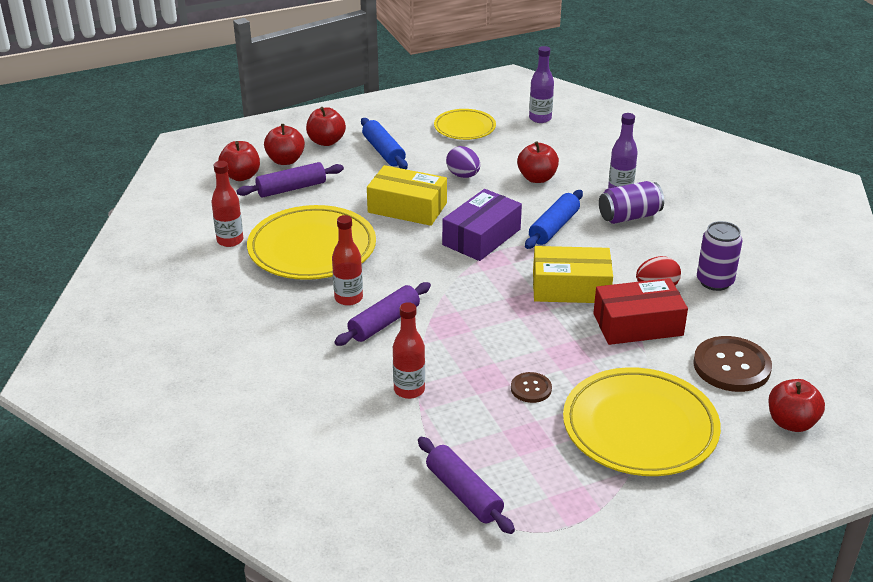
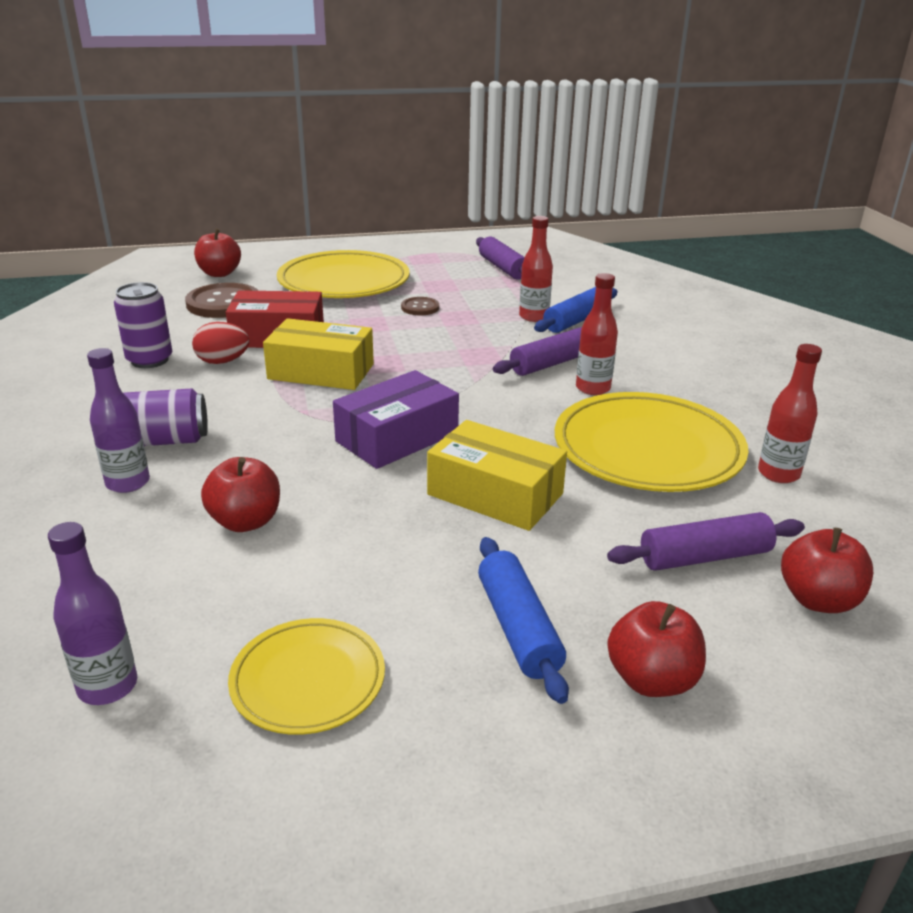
camera: 170 degrees left, 5 degrees down
red apple [264,124,305,165] -> none
purple egg [446,146,480,178] -> none
blue rolling pin [525,190,583,249] -> blue rolling pin moved to [534,287,618,333]

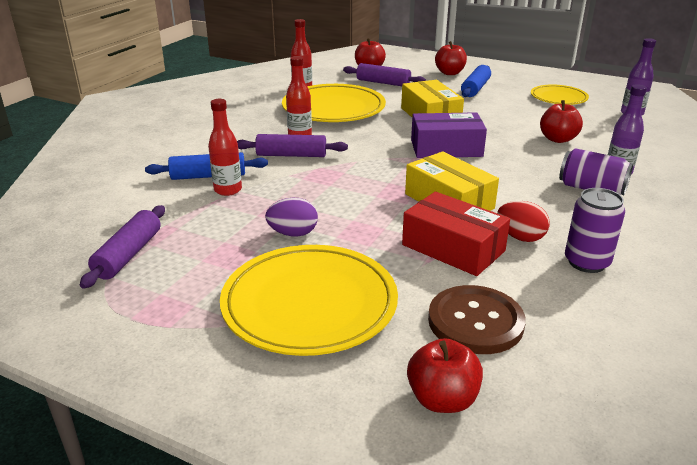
camera: 140 degrees left, 0 degrees up
brown button [401,297,439,315] -> purple egg [265,198,318,237]

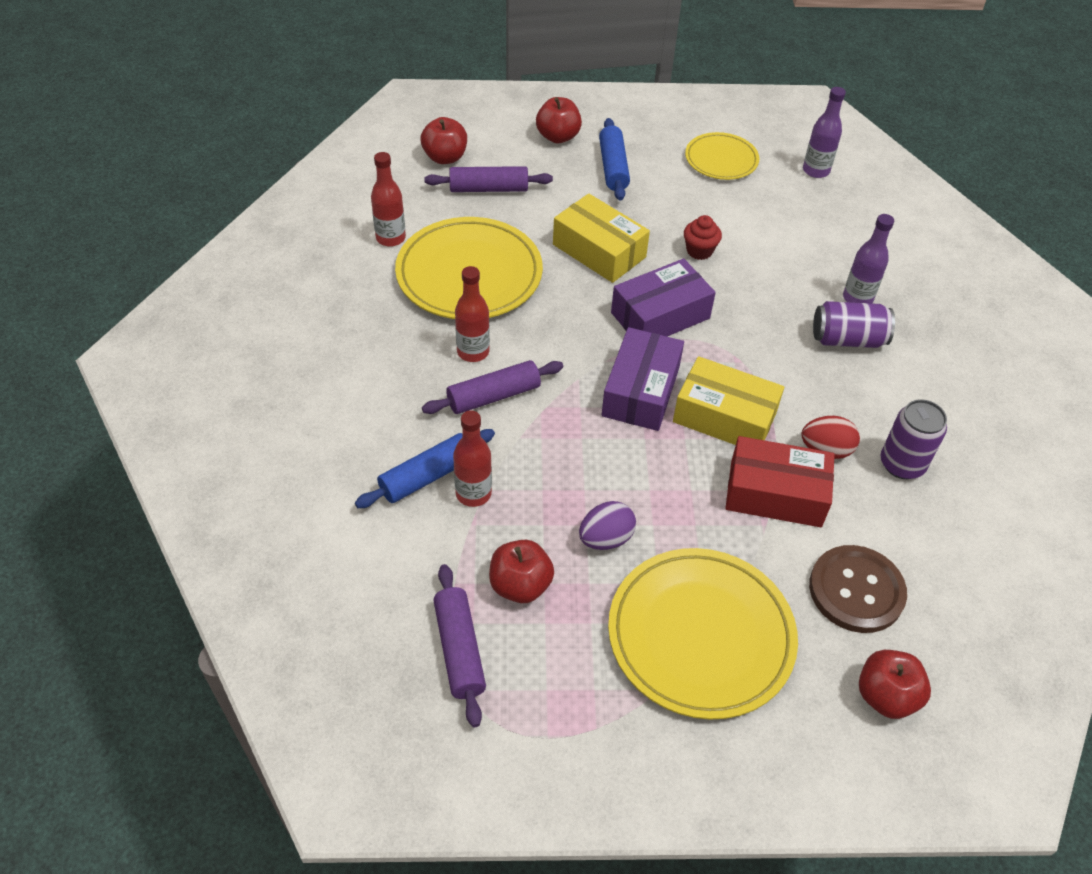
camera: 30 degrees left, 20 degrees up
red apple [540,100,583,143] -> red apple moved to [489,540,554,603]
none -> purple box [602,327,684,431]
none -> red cupcake [684,215,722,260]

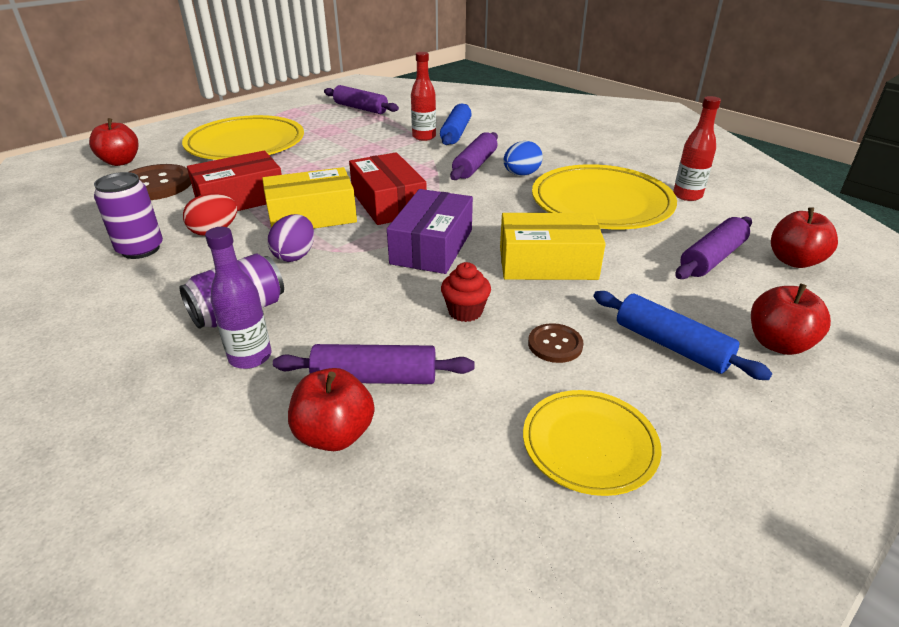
camera: 140 degrees right, 15 degrees down
red bottle [455,266,490,362] -> blue egg [503,141,543,176]
red apple [489,540,554,603] -> red apple moved to [288,368,374,451]
purple egg [579,501,636,550] -> purple egg moved to [268,214,314,262]
purple box [602,327,684,431] -> red box [349,152,427,225]
purple bottle [803,87,846,178] -> none
none -> purple rolling pin [273,344,474,384]
none -> brown button [528,323,583,363]

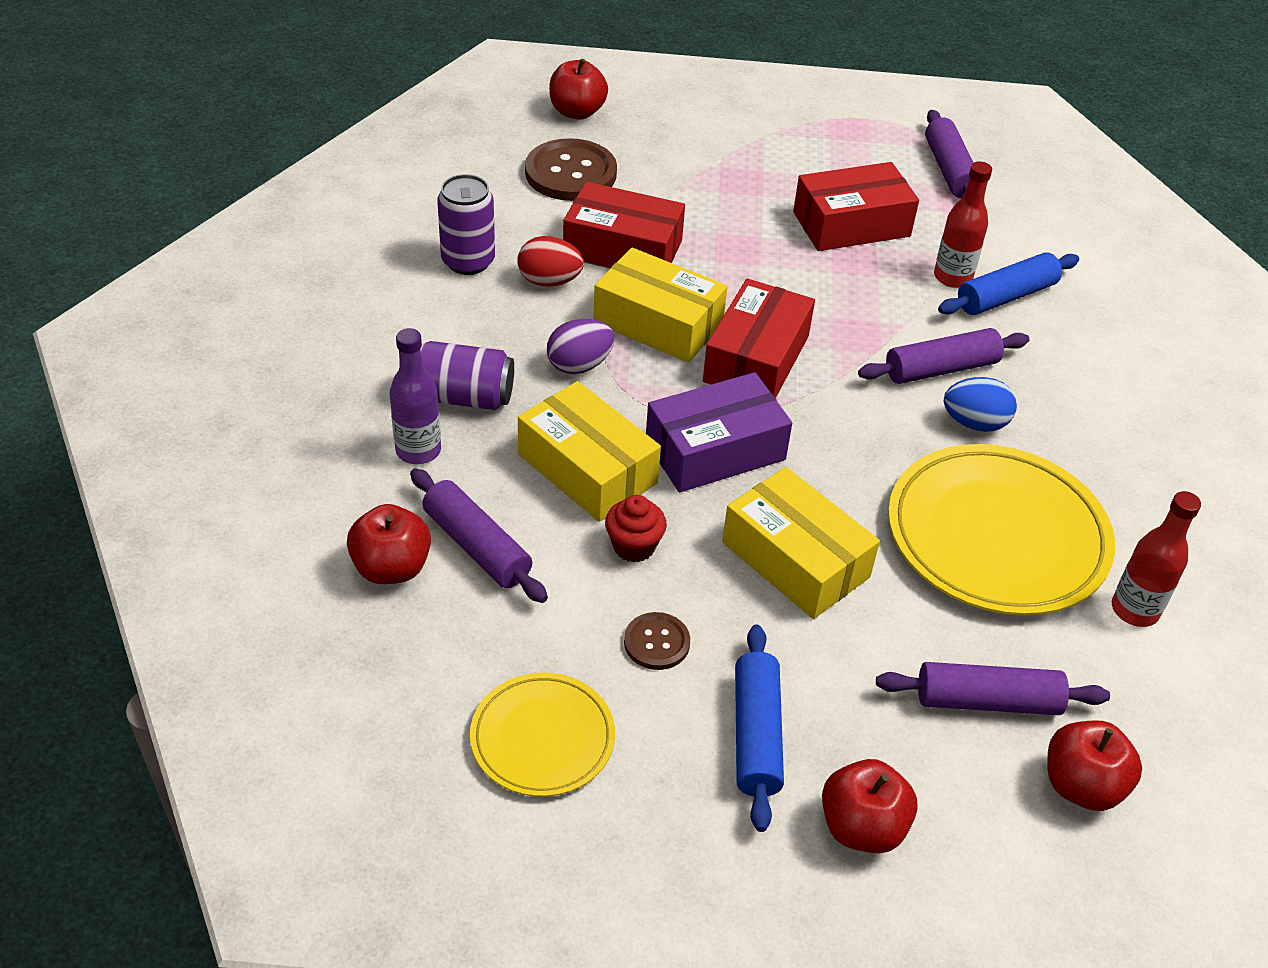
camera: 45 degrees right, 10 degrees up
yellow plate [182,115,304,160] -> none
none -> yellow box [518,381,661,522]
none -> red box [793,162,919,251]

